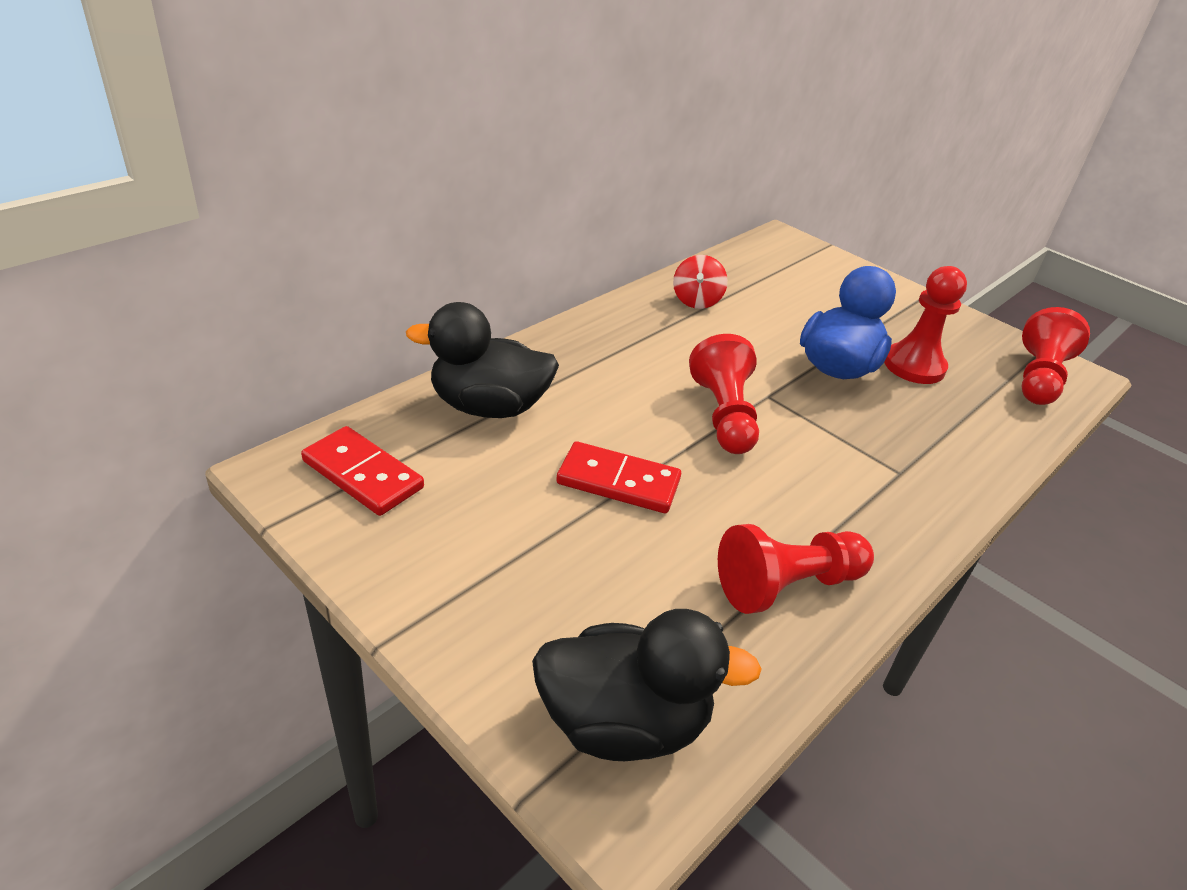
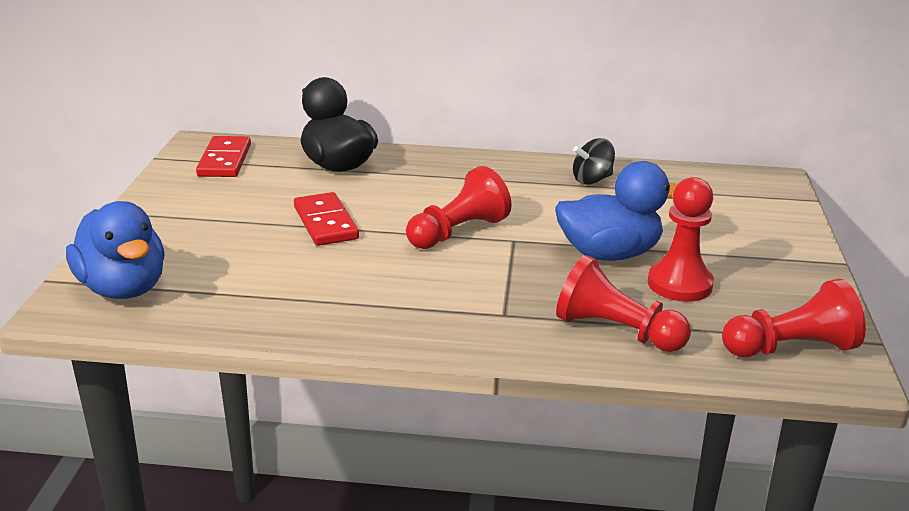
camera: 55 degrees right, 10 degrees down
black duck [532,609,762,761] -> blue duck [66,201,165,299]
red spinning top [673,255,728,309] -> black spinning top [573,138,615,185]
red pawn [718,524,874,614] -> red pawn moved to [556,255,691,352]

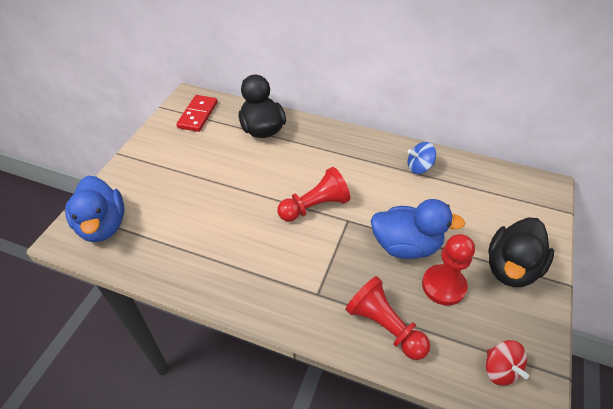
camera: 15 degrees right, 20 degrees up
red domino [294,192,359,246] -> none
black spinning top [573,138,615,185] -> blue spinning top [407,142,436,174]
red pawn [722,279,866,357] -> red spinning top [486,340,529,386]
none -> black duck [488,217,554,287]

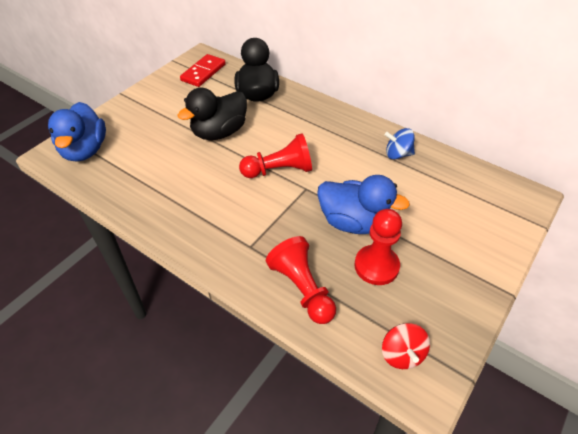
camera: 15 degrees right, 0 degrees up
black duck [488,217,554,287] -> black duck moved to [177,88,247,140]

